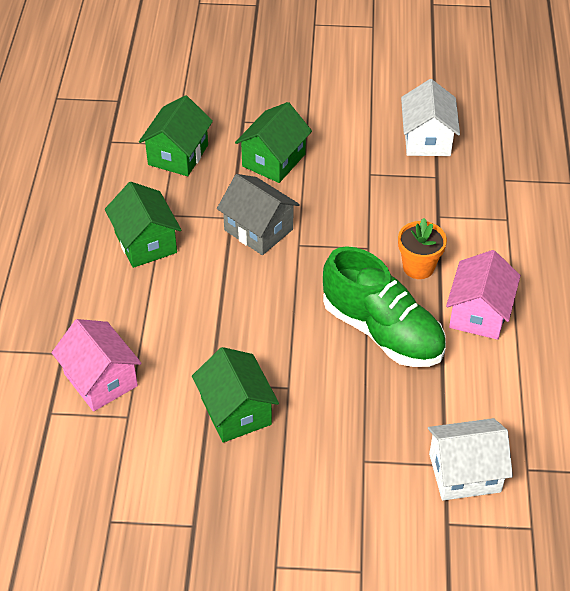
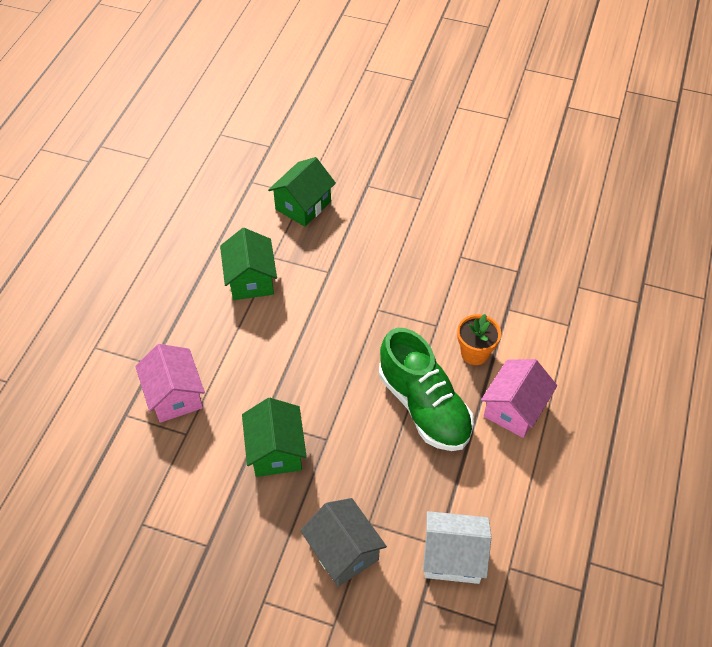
camera: 15 degrees right, 5 degrees up
grey house [217,174,300,255] -> grey house moved to [300,498,387,587]
green house [235,102,312,183] -> none
white house [401,79,460,156] -> none

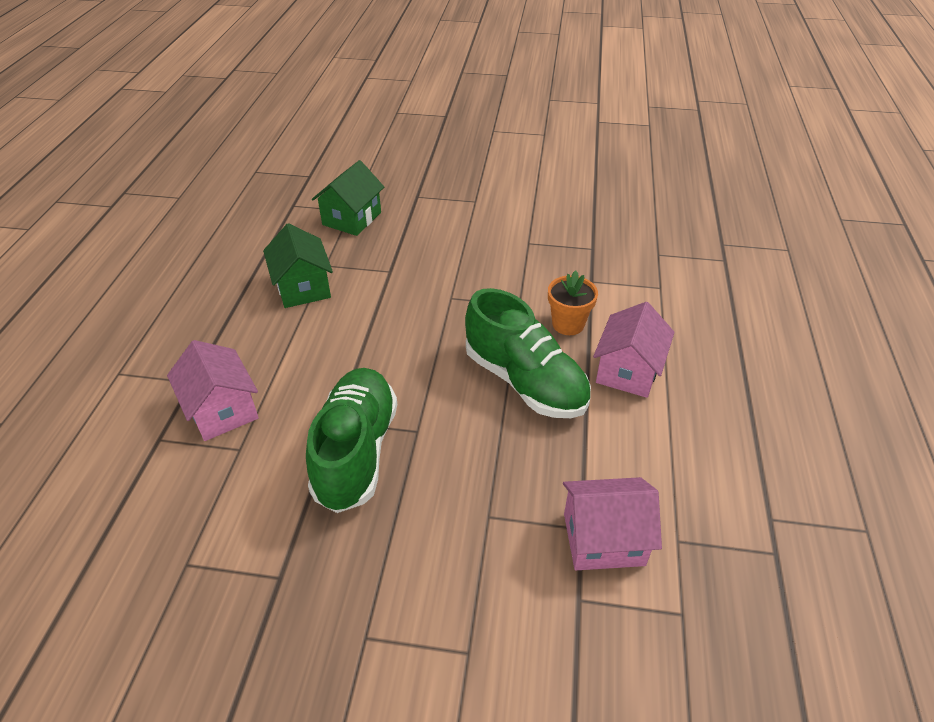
camera: 10 degrees left, 10 degrees down
green house [242,398,307,477] -> green shoe [306,368,397,513]
grey house [300,498,387,587] -> none
white house [423,511,491,584] -> pink house [563,477,662,570]

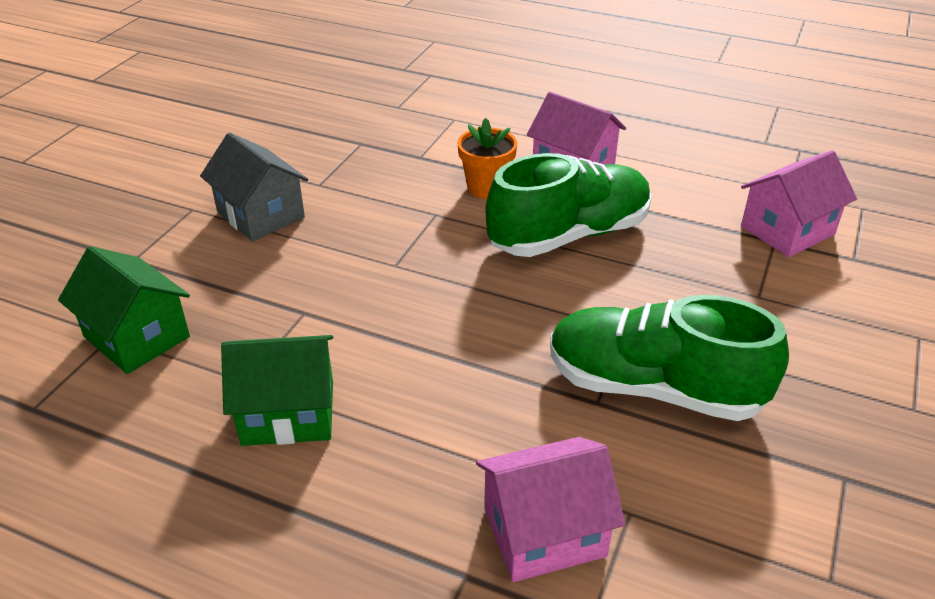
camera: 75 degrees left, 5 degrees down
pink house [563,477,662,570] -> pink house turned 45 degrees clockwise [741,150,857,257]
none -> grey house [200,132,308,242]

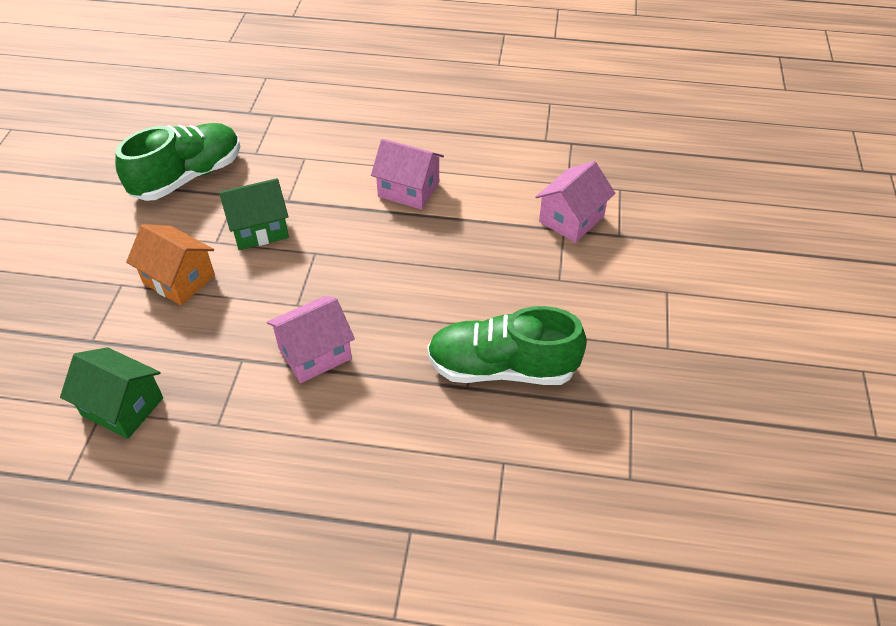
camera: 15 degrees left, 10 degrees up
grey house [200,132,308,242] -> orange house [126,224,215,305]
green house [221,335,333,446] -> green house moved to [219,178,289,250]
orange flower pot [457,118,517,199] -> none
pink house [476,437,625,582] -> pink house moved to [267,296,355,383]
green shoe [485,153,652,257] -> green shoe moved to [115,123,240,201]

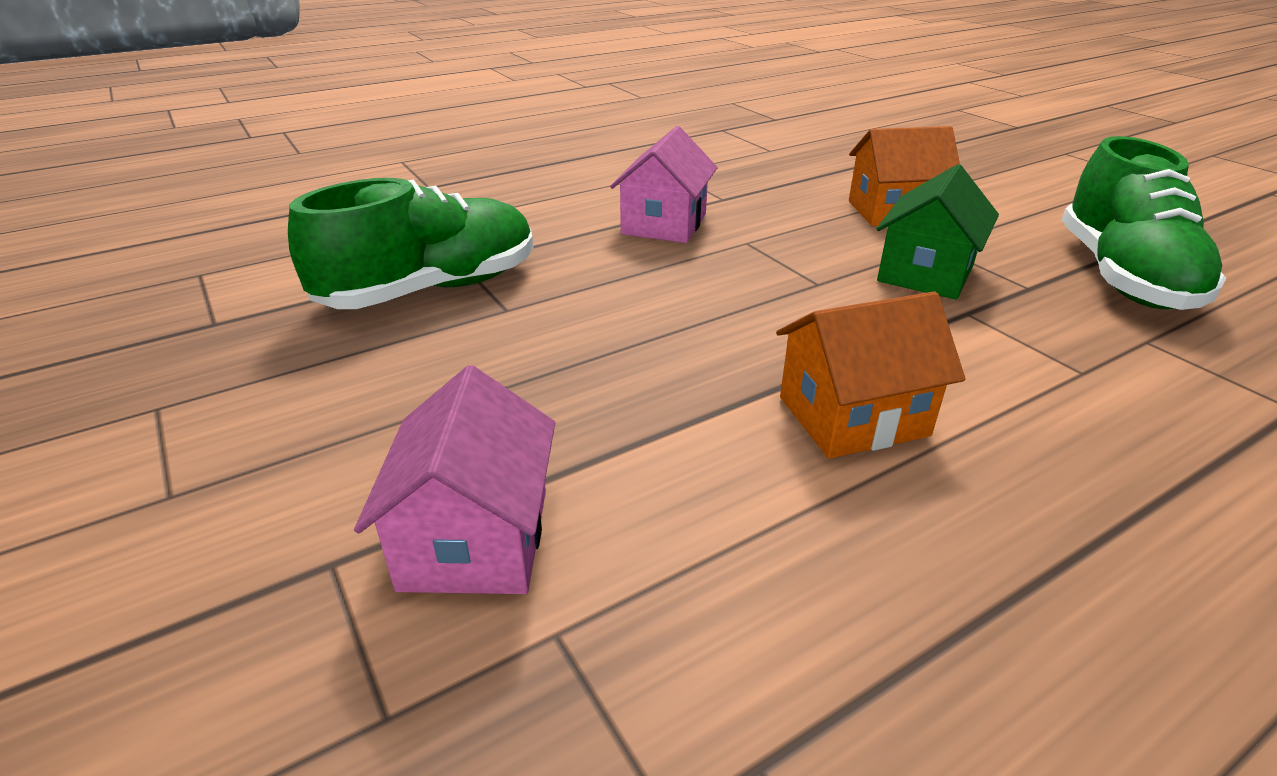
camera: 140 degrees right, 15 degrees down
green house [60,347,163,439] -> none
pink house [371,139,444,210] -> orange house [776,291,966,459]

